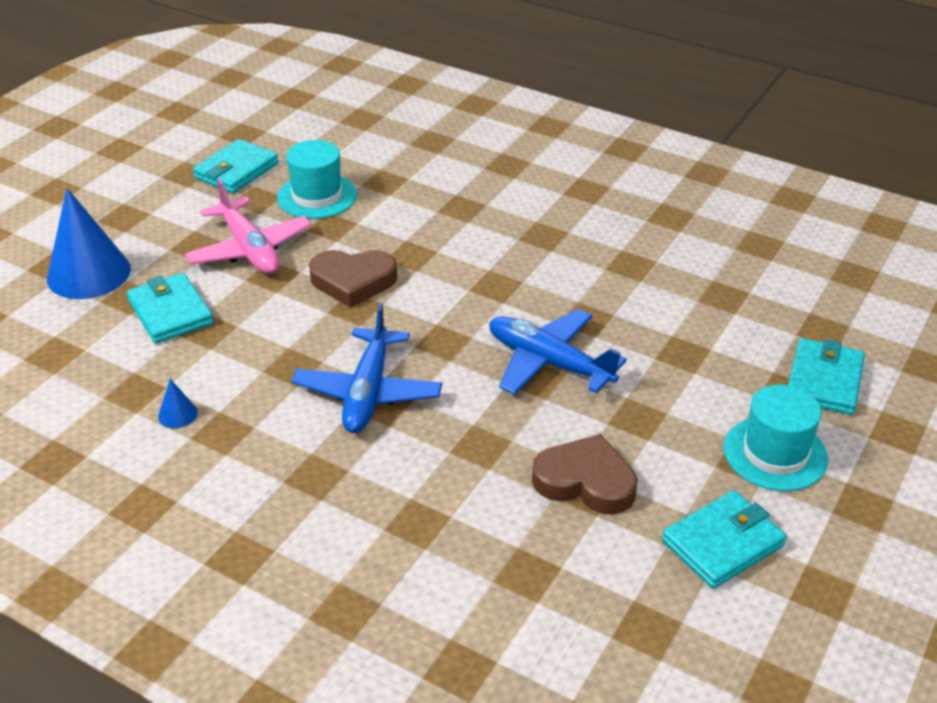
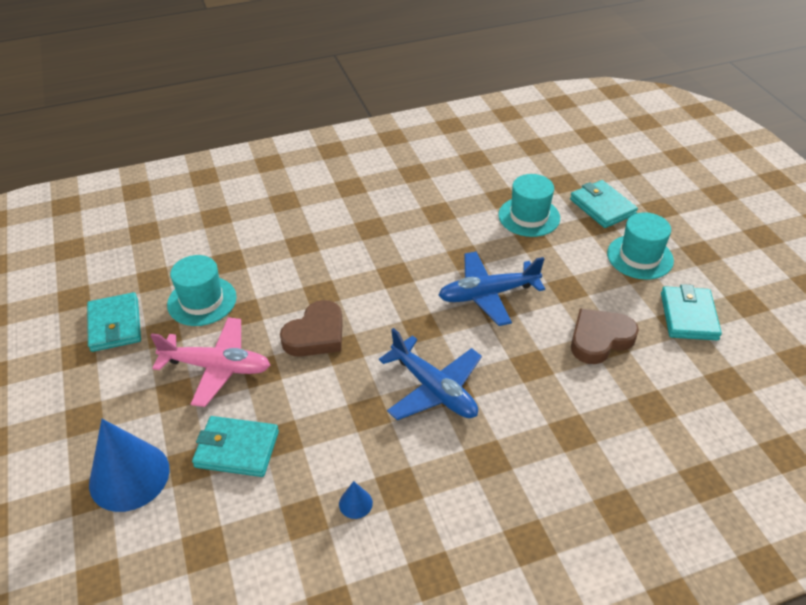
camera: 50 degrees left, 5 degrees up
none -> turquoise hat [498,174,560,237]

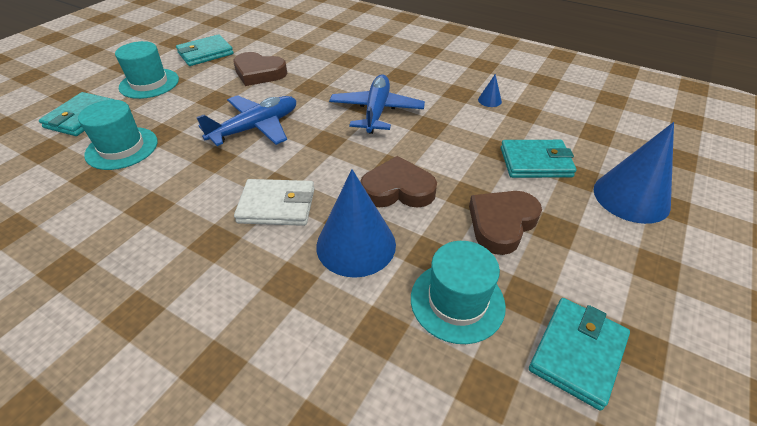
camera: 130 degrees left, 0 degrees up
pink plane [150,317,270,407] -> brown heart [469,191,542,255]
turquoise wallet [192,416,279,477] -> turquoise wallet turned 60 degrees counterclockwise [501,140,577,178]
blue plane [438,251,545,326] -> blue plane turned 75 degrees counterclockwise [196,95,297,146]
none -> white wallet [234,179,314,226]
none -> blue cone [316,169,396,278]

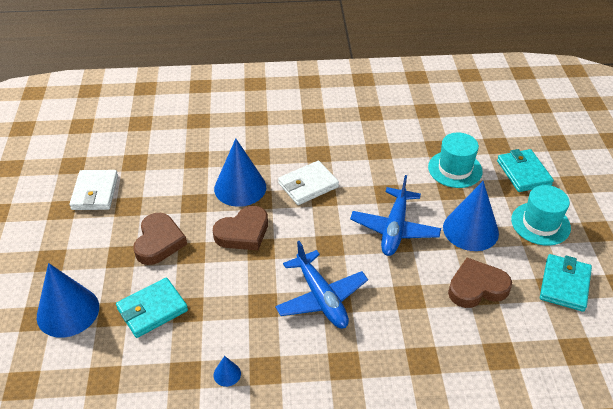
camera: 145 degrees right, 0 degrees up
turquoise hat [411,241,506,344] -> none
turquoise wallet [529,298,630,411] -> white wallet [69,170,118,210]
none -> blue cone [443,181,499,251]

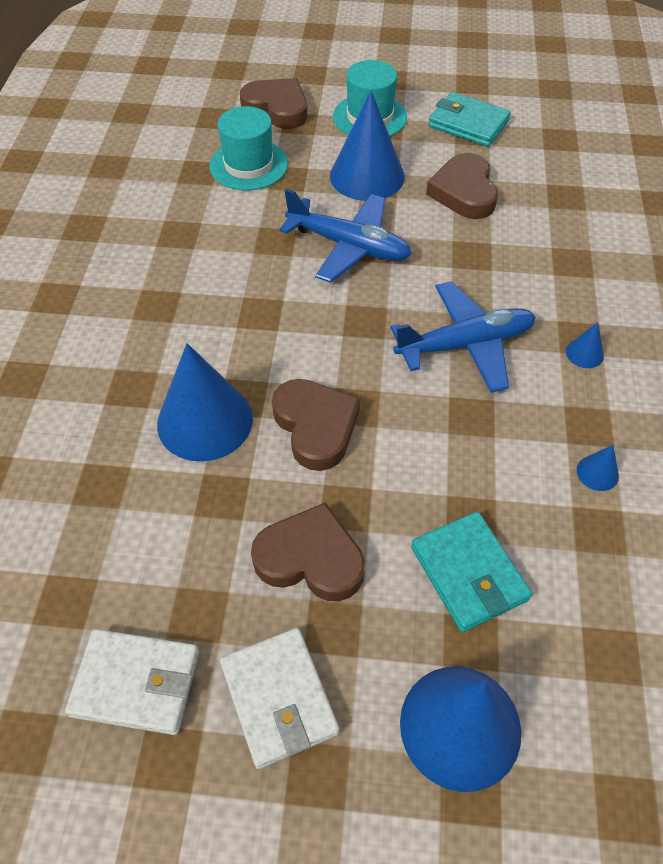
camera: 80 degrees left, 10 degrees up
white wallet [278,161,339,205] -> white wallet moved to [220,628,340,769]
turquoise wallet [497,149,554,192] -> brown heart [240,78,307,129]
none -> blue cone [566,322,604,368]

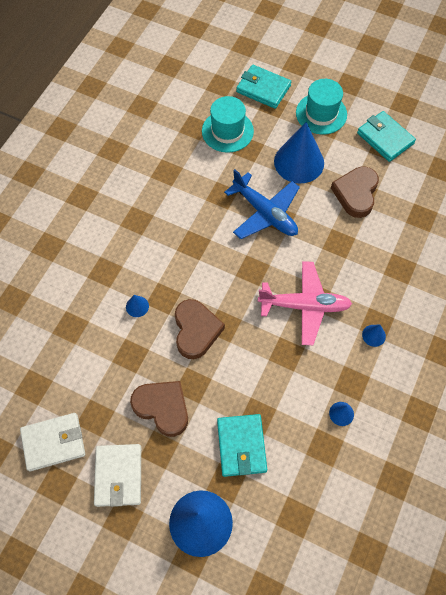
camera: 20 degrees right, 10 degrees up
white wallet [65,629,199,735] -> white wallet turned 45 degrees counterclockwise [20,413,85,472]
blue cone [157,343,253,462] -> blue cone [126,295,149,317], size x0.42
brown heart [240,78,307,129] -> turquoise wallet [236,64,291,109]
blue plane [391,281,536,393] -> pink plane [258,261,352,345]

